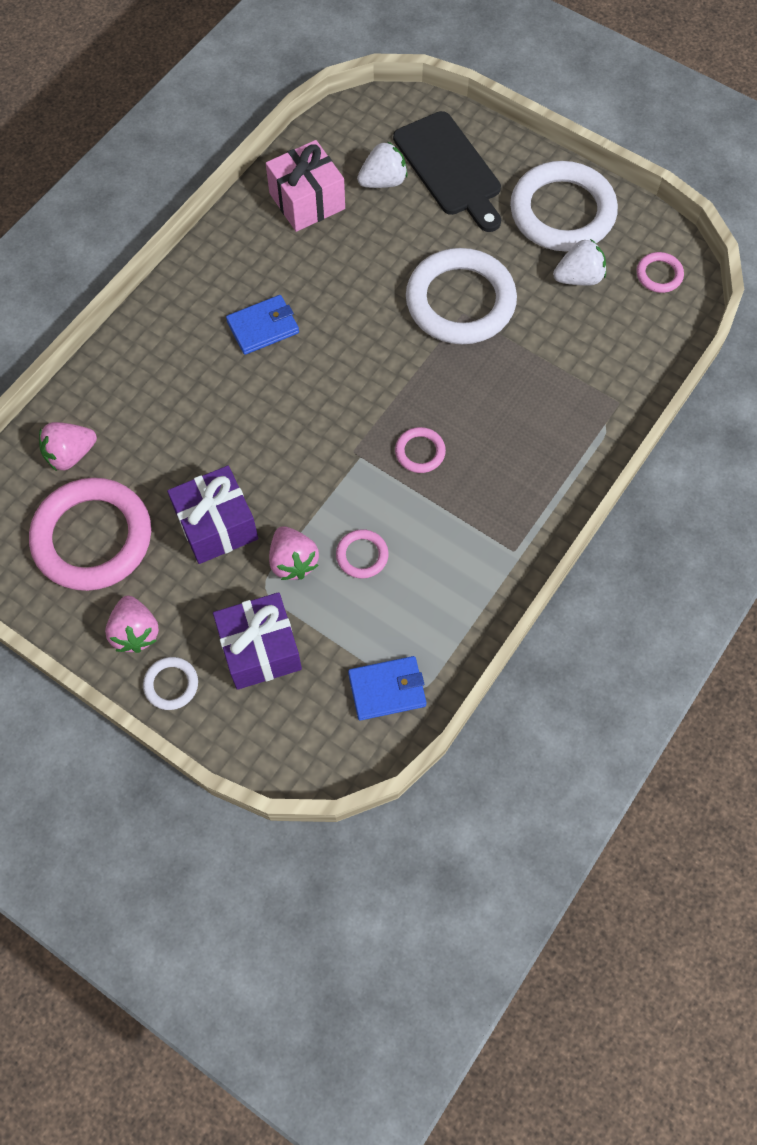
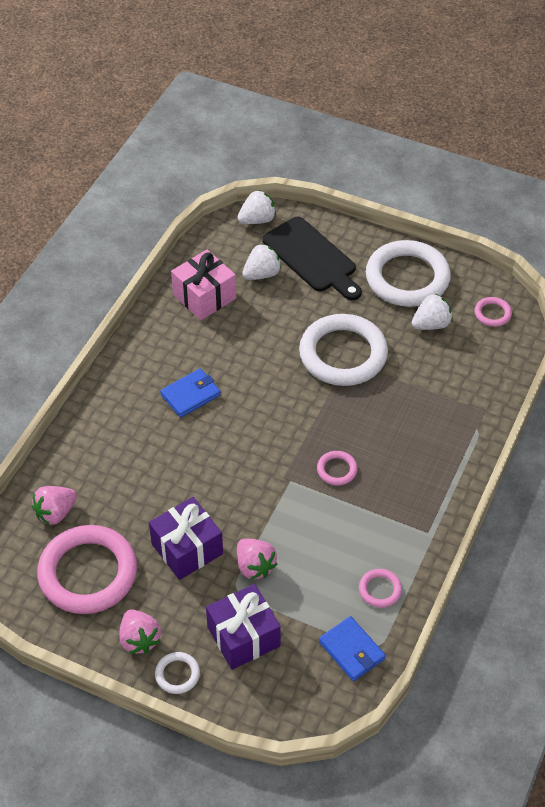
camera: 10 degrees left, 15 degrees down
pink ring [336,529,389,579] -> pink ring moved to [359,569,402,608]
blue wallet [348,656,427,720] -> blue wallet turned 75 degrees clockwise [319,616,386,681]
none -> white strawberry [237,190,276,224]

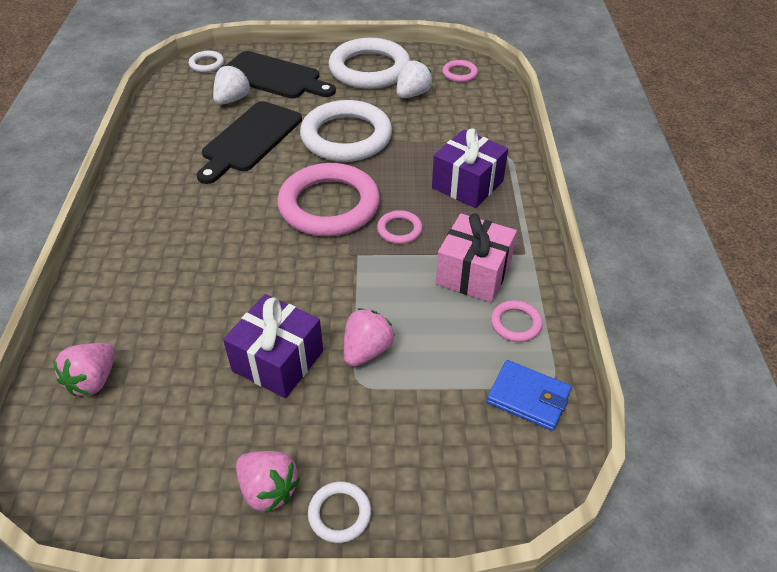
camera: 25 degrees left, 5 degrees down
pink ring [37,525,137,614] -> pink ring moved to [277,163,380,236]
blue wallet [160,368,221,418] -> none
pink gift [171,249,236,320] -> pink gift moved to [436,213,517,303]
purple gift [206,584,281,670] -> purple gift moved to [432,128,508,208]
white strawberry [237,190,276,224] -> white ring [189,51,224,72]
pink strawberry [237,538,277,580] -> pink strawberry turned 90 degrees counterclockwise [344,308,395,367]
none -> black cutting board [197,101,302,184]

